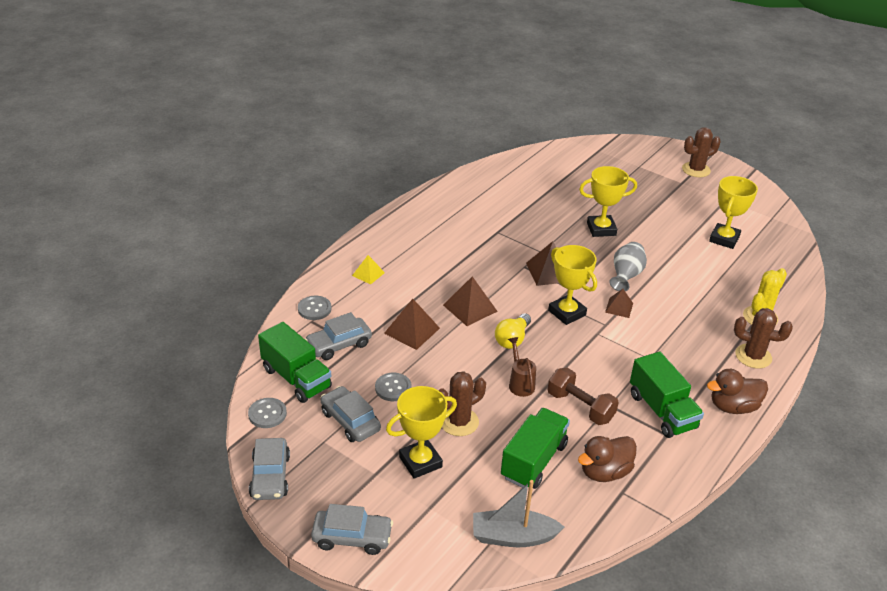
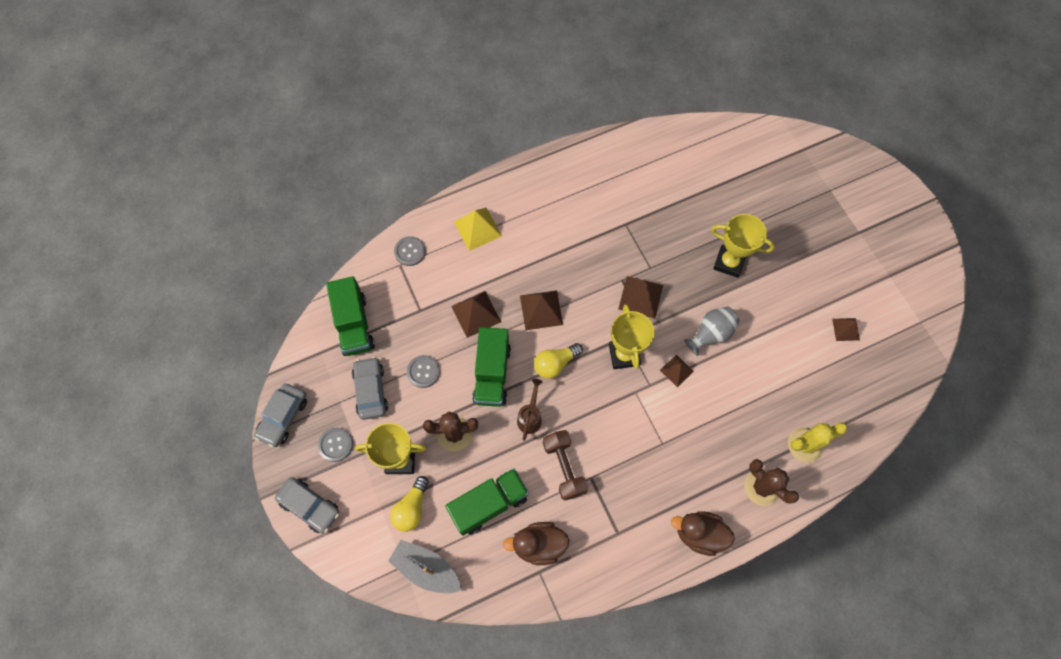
camera: 30 degrees right, 30 degrees up
grey button [248,398,287,428] -> grey button moved to [318,427,353,462]
grey car [305,312,372,360] -> none
yellow pyramid [352,255,385,285] -> yellow pyramid [454,208,502,251], size x1.60
green truck [630,351,704,438] -> green truck moved to [472,327,511,407]
brown cactus [682,127,721,177] -> none
yellow trophy [709,176,758,249] -> brown pyramid [832,318,860,341]
none -> yellow light bulb [390,476,429,532]

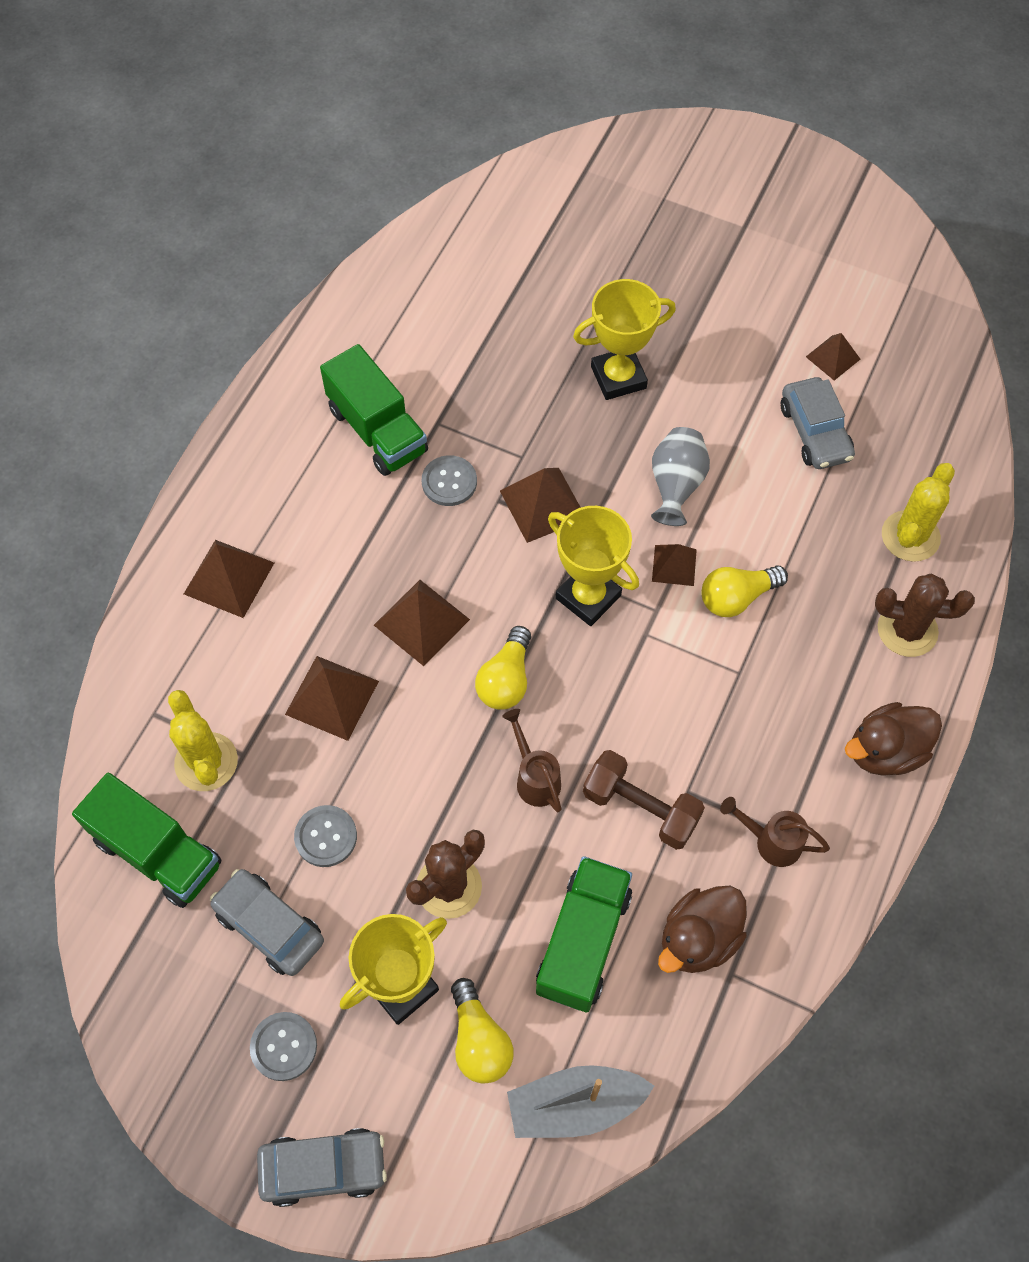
camera: 40 degrees left, 5 degrees down
grey car [254,384,307,447] -> grey car moved to [781,377,855,469]
grey button [394,236,426,266] -> grey button moved to [422,455,477,506]
yellow pyramid [454,208,502,251] -> brown pyramid [184,540,274,618]
green truck [472,327,511,407] -> green truck moved to [320,344,428,476]
none -> yellow cactus [168,690,238,791]
none -> yellow light bulb [701,566,788,617]
none -> brown watering can [720,797,830,867]

